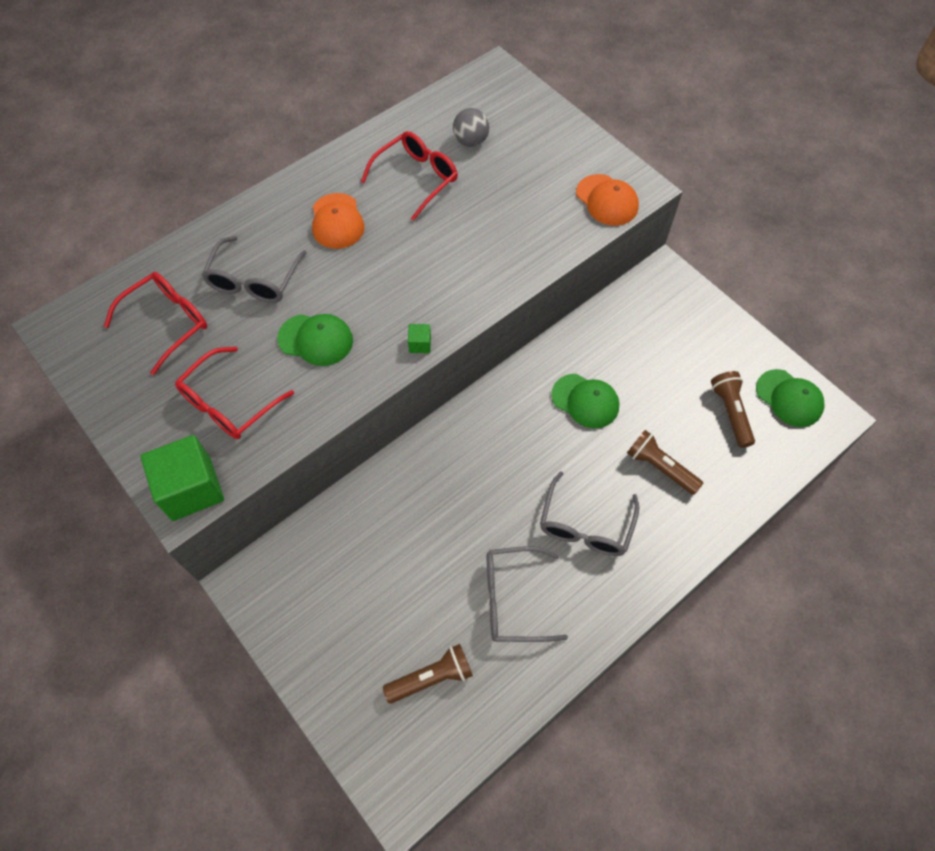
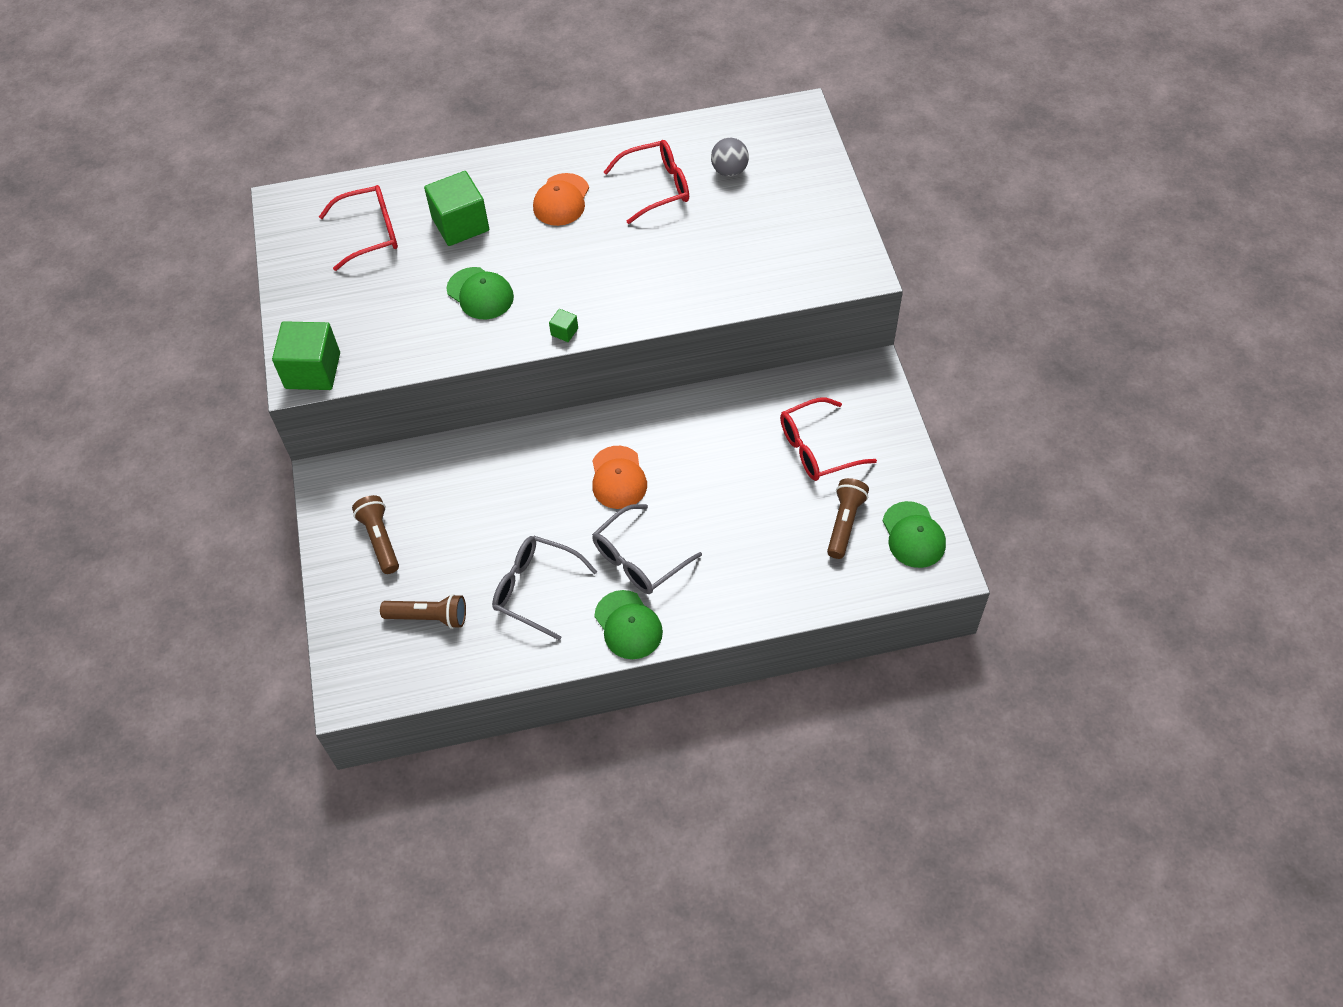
camera: 30 degrees right, 5 degrees down
red glasses [175,347,294,439] -> red glasses moved to [780,398,877,481]
grey glasses [202,236,307,303] -> green cube [424,171,489,246]
green cap [551,374,619,428] -> green cap moved to [594,590,663,659]
orange cap [576,174,639,226] -> orange cap moved to [592,446,647,509]
brown flashlight [627,430,703,495] -> brown flashlight moved to [352,495,399,574]

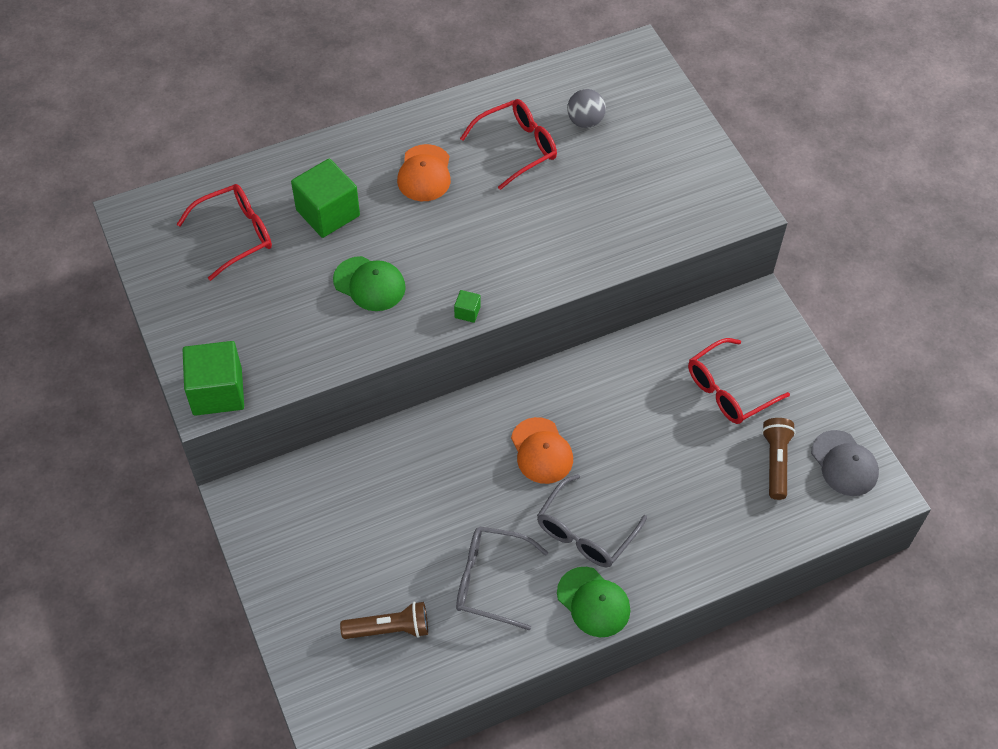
camera: 15 degrees left, 0 degrees up
brown flashlight [352,495,399,574] -> none
green cap [883,501,946,568] -> grey cap [811,430,879,496]

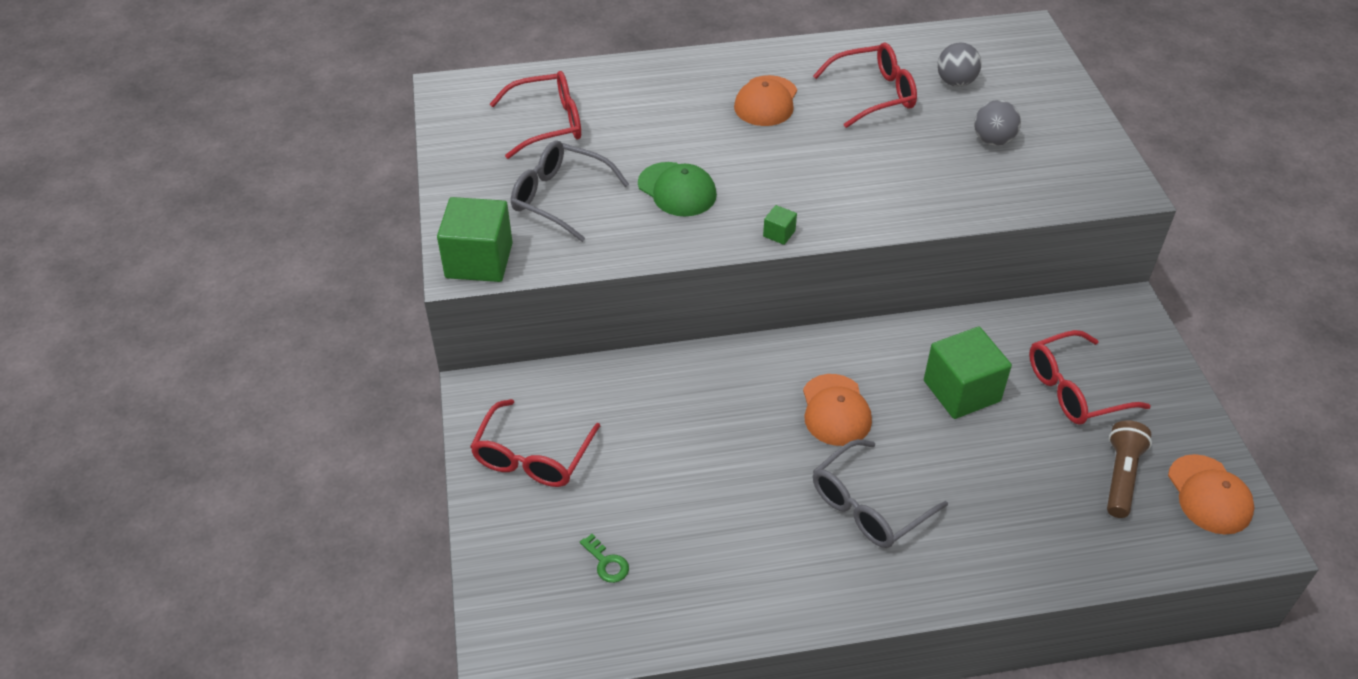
camera: 15 degrees right, 10 degrees down
green cube [291,158,360,238] -> green cube moved to [924,327,1012,419]
brown flashlight [340,602,428,639] -> green key [580,534,629,583]
grey glasses [456,526,548,630] -> grey glasses moved to [511,140,629,242]
green cap [557,567,630,637] -> none
grey cap [811,430,879,496] -> orange cap [1168,454,1254,534]
none -> red glasses [470,399,600,487]
none -> grey ball [974,100,1021,146]

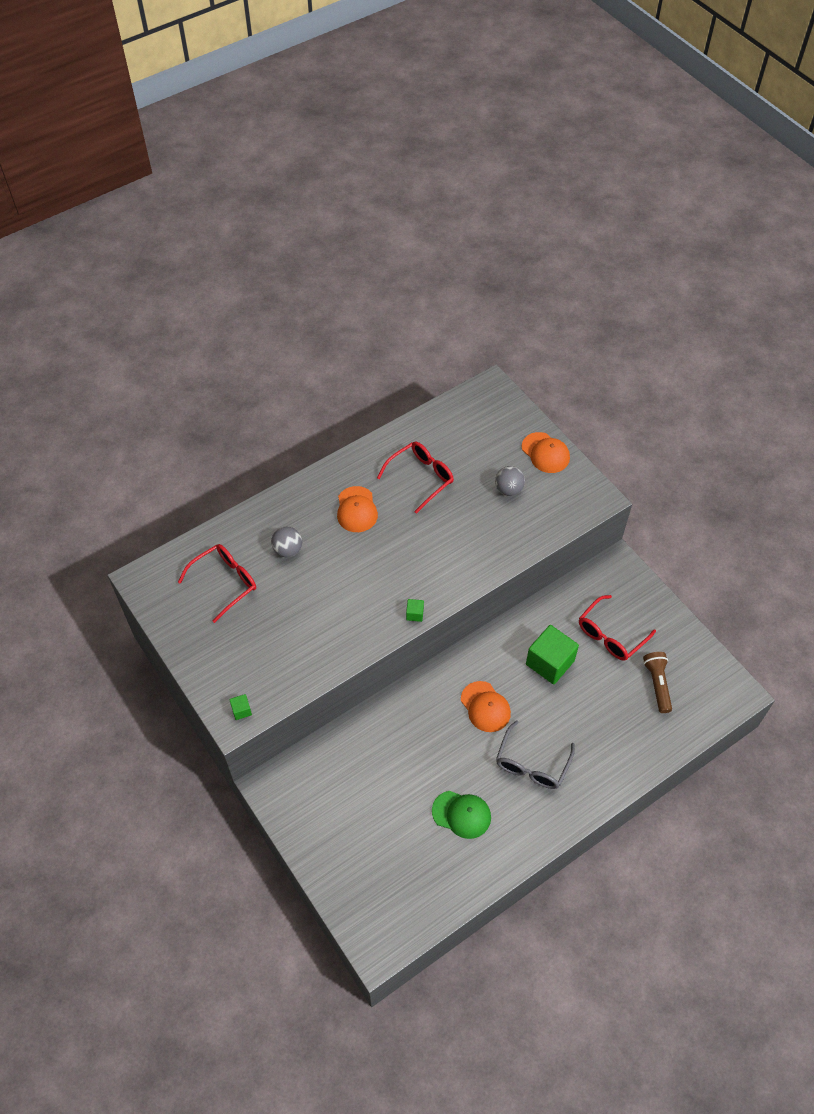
camera: 25 degrees left, 10 degrees up
green cube [437,197,513,282] -> green cube [229,694,252,720], size x0.43
red glasses [470,399,600,487] -> none
grey glasses [511,140,629,242] -> none
green key [580,534,629,583] -> none
green cap [638,162,717,216] -> green cap moved to [432,791,491,839]
grey ball [937,43,981,87] -> grey ball moved to [271,527,302,557]
orange cap [1168,454,1254,534] -> orange cap moved to [522,432,570,473]

